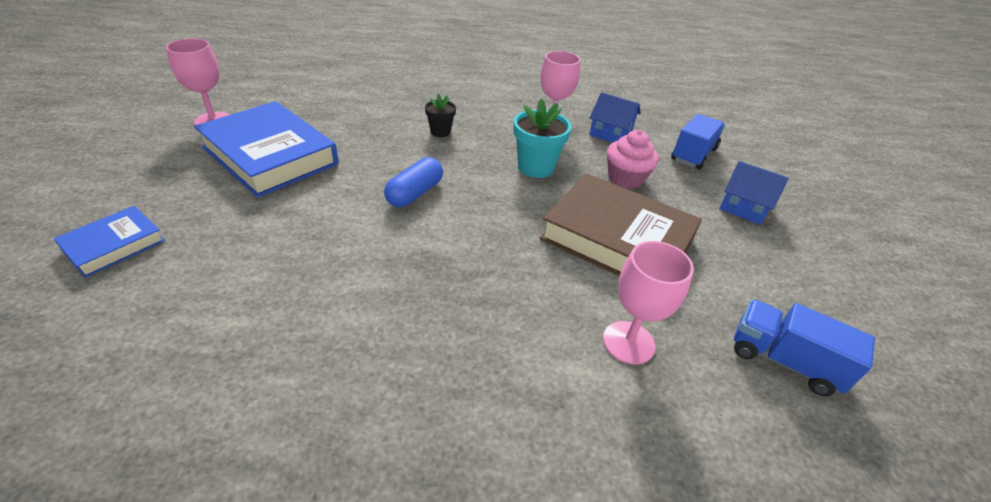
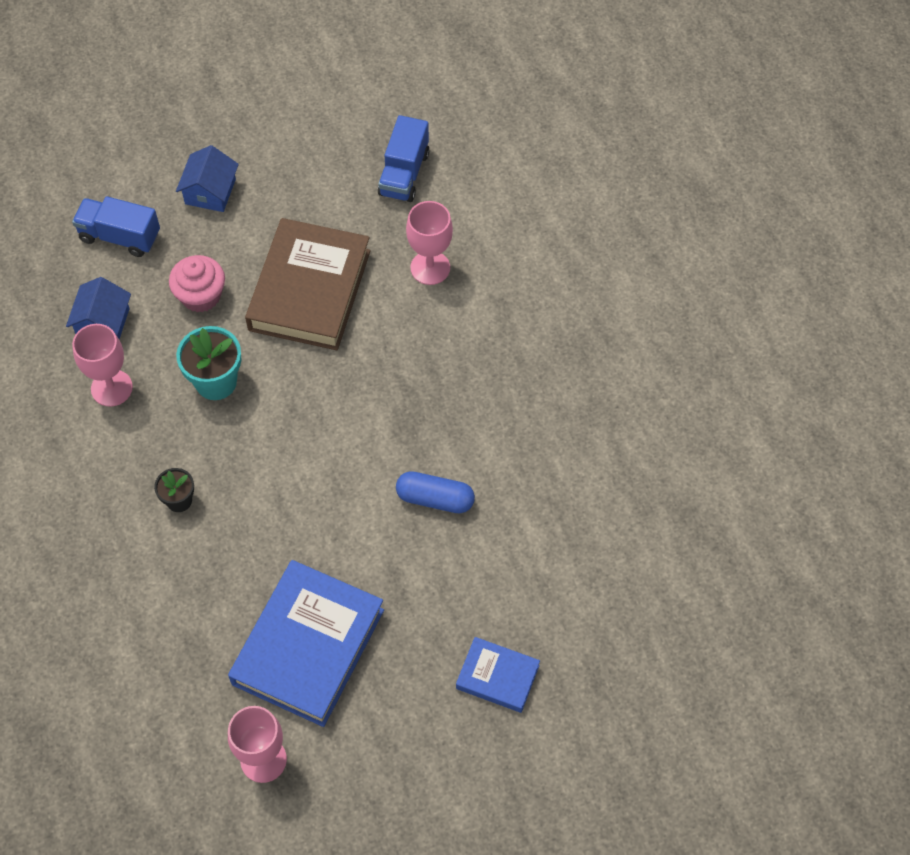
camera: 105 degrees left, 20 degrees up
blue capsule [384,157,443,207] -> blue capsule moved to [396,471,475,513]

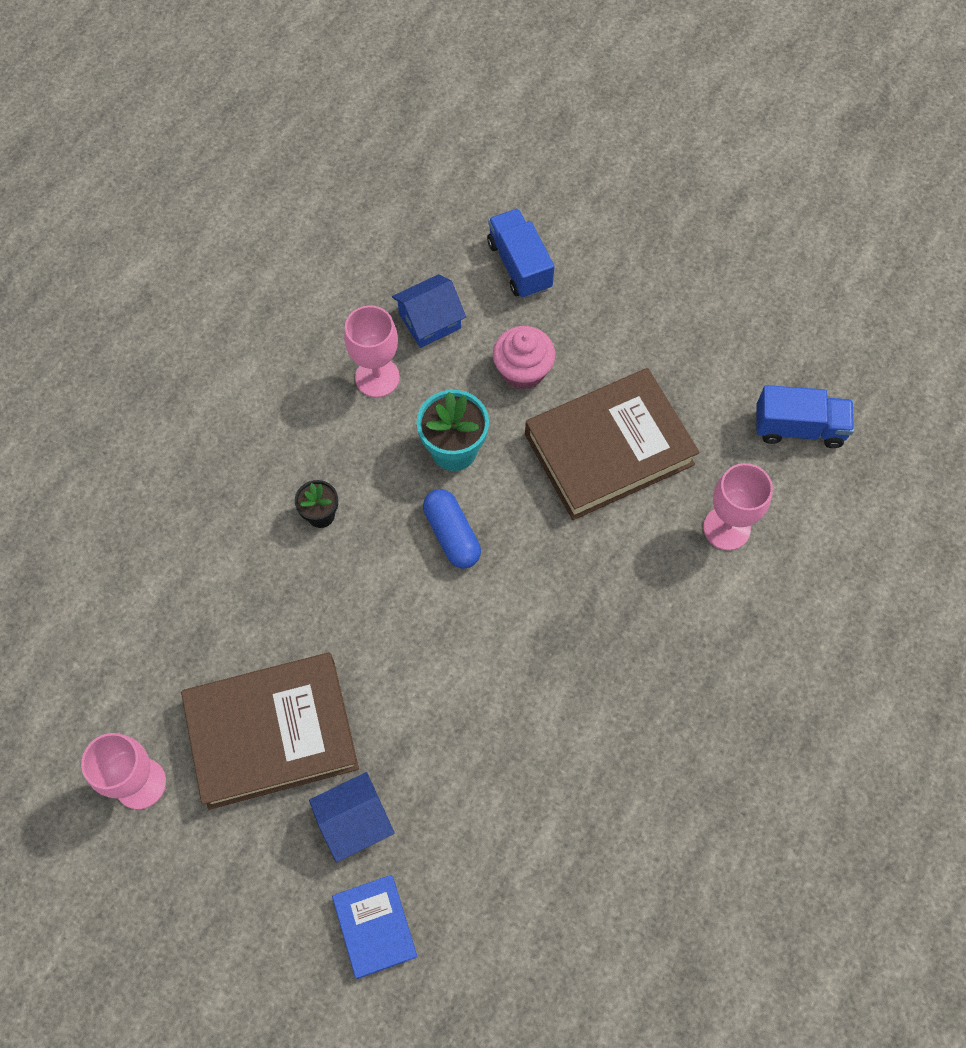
camera: 50 degrees right, 5 degrees up
blue house [176,145,239,212] -> blue house moved to [309,772,395,862]
blue book [228,560,384,727] -> brown book [181,653,359,810]
blue truck [378,115,430,202] -> blue truck turned 150 degrees counterclockwise [756,385,854,448]
blue capsule [396,471,475,513] -> blue capsule moved to [423,489,481,569]

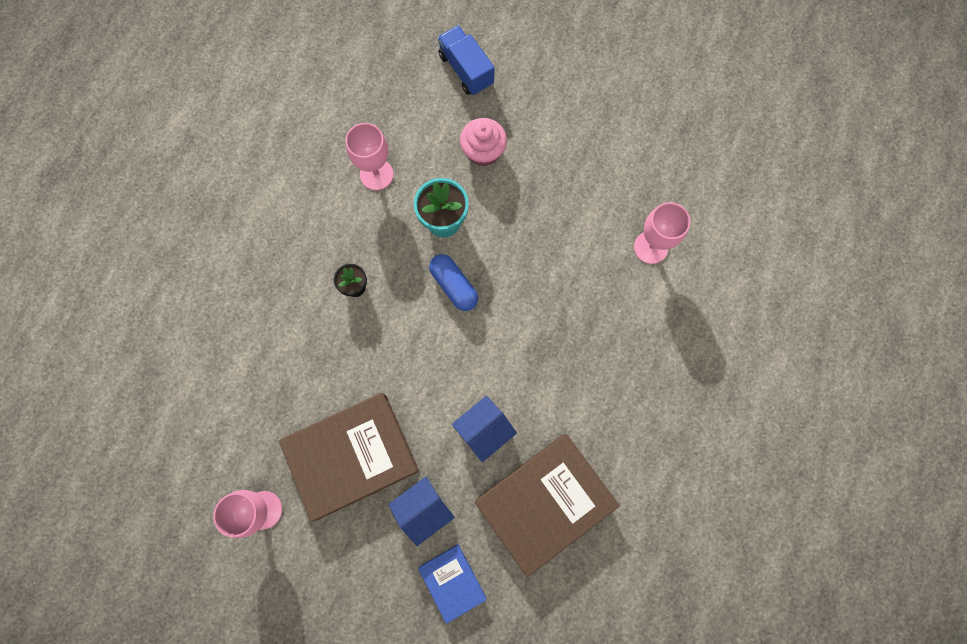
camera: 10 degrees left, 10 degrees up
blue house [392,274,466,348] -> blue house moved to [452,396,517,462]
brown book [525,368,700,520] -> brown book moved to [475,434,620,577]
blue truck [756,385,854,448] -> none

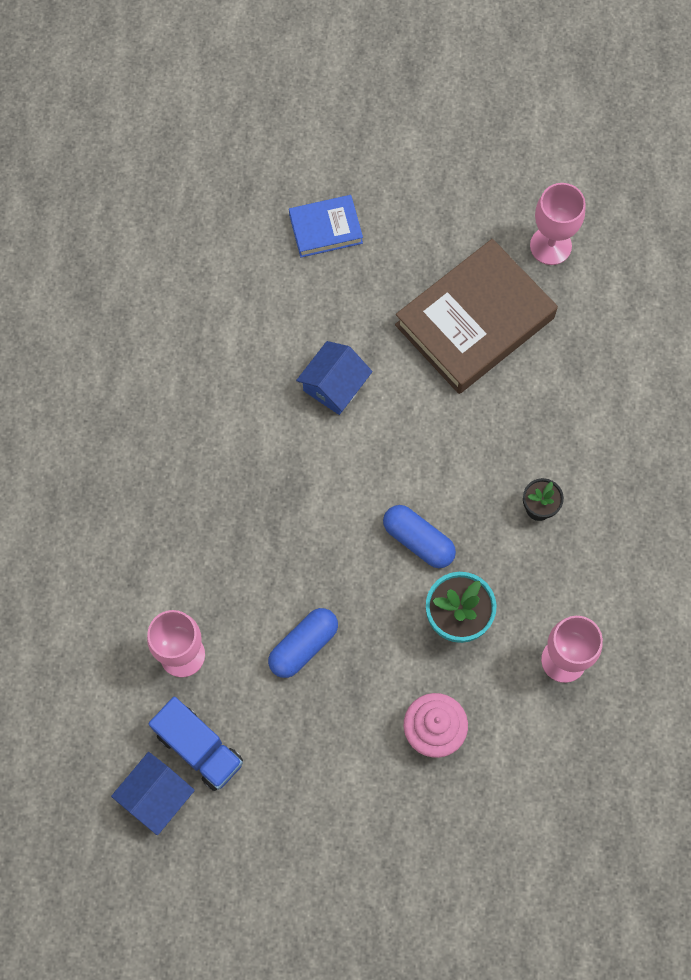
camera: 165 degrees right, 5 degrees down
blue house [388,477,455,546] -> blue house moved to [111,752,195,835]
blue book [418,544,486,624] -> blue book turned 60 degrees counterclockwise [289,195,363,258]
blue truck [437,25,495,95] -> blue truck moved to [148,697,243,791]
brown book [475,434,620,577] -> none
none -> blue capsule [268,608,338,678]

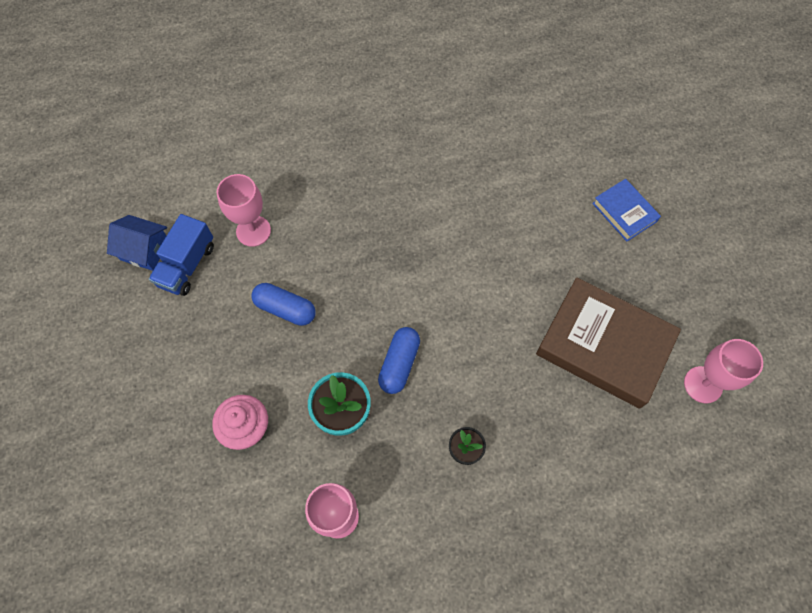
camera: 70 degrees right, 5 degrees down
blue house [296,341,373,415] -> none

